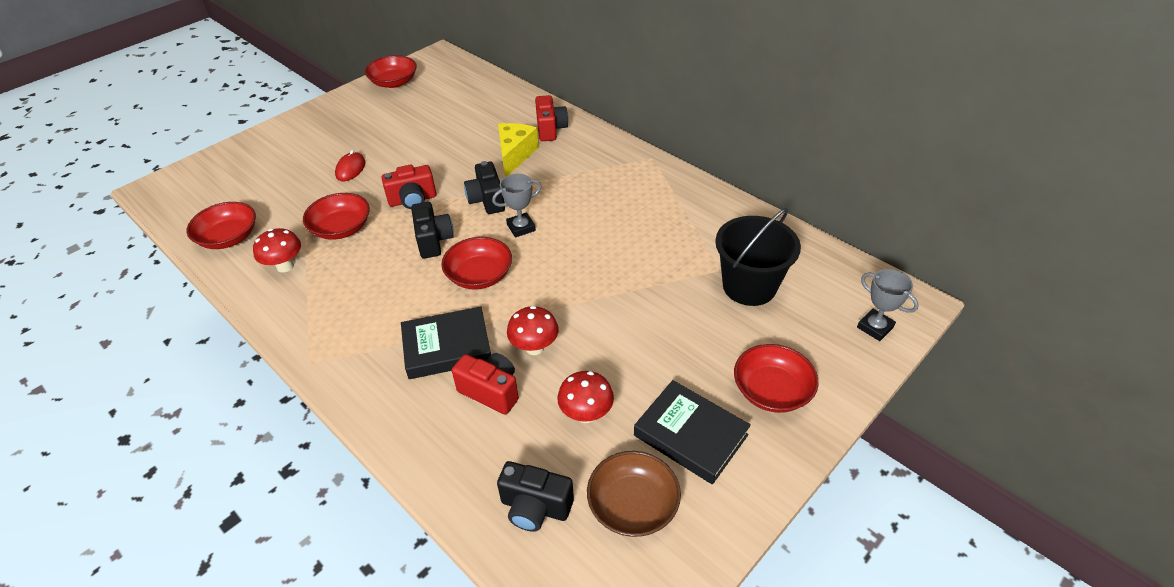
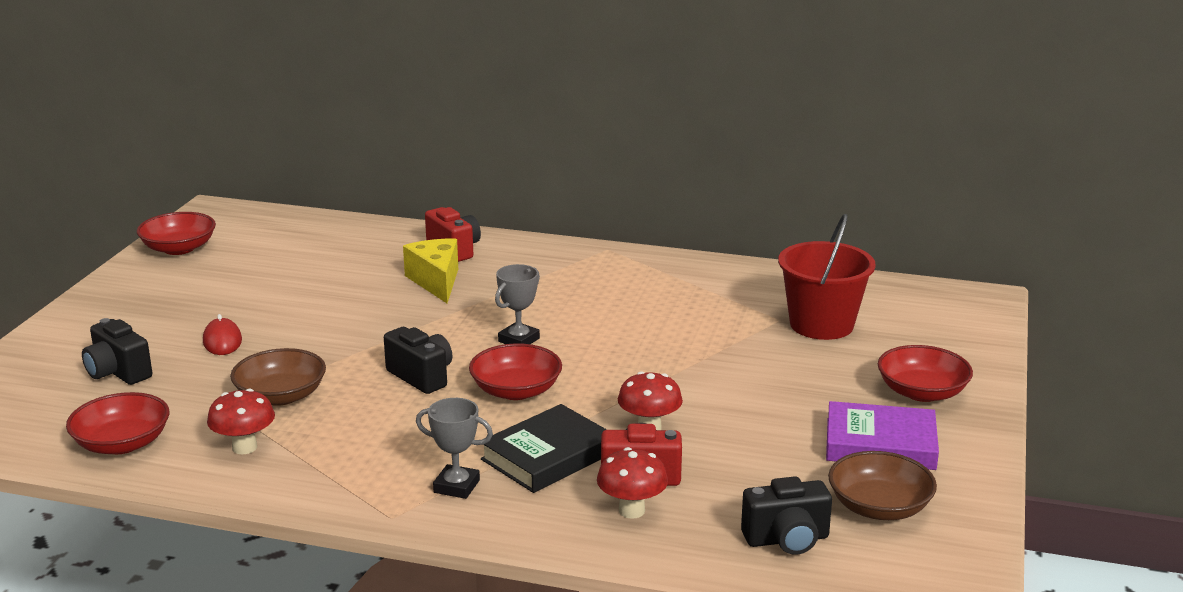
camera: 30 degrees left, 20 degrees down
red bowl [303,193,369,240] -> brown bowl [230,348,326,406]
red camera [382,165,436,209] -> none
black camera [464,161,505,214] -> black camera moved to [82,318,152,385]
red mushroom [557,371,614,423] -> red mushroom moved to [597,447,668,519]
black book [634,380,751,485] -> purple book [826,401,939,470]
black bucket [715,208,801,306] -> red bucket [778,214,876,340]
grey trophy [857,269,919,341] -> grey trophy moved to [416,398,493,499]

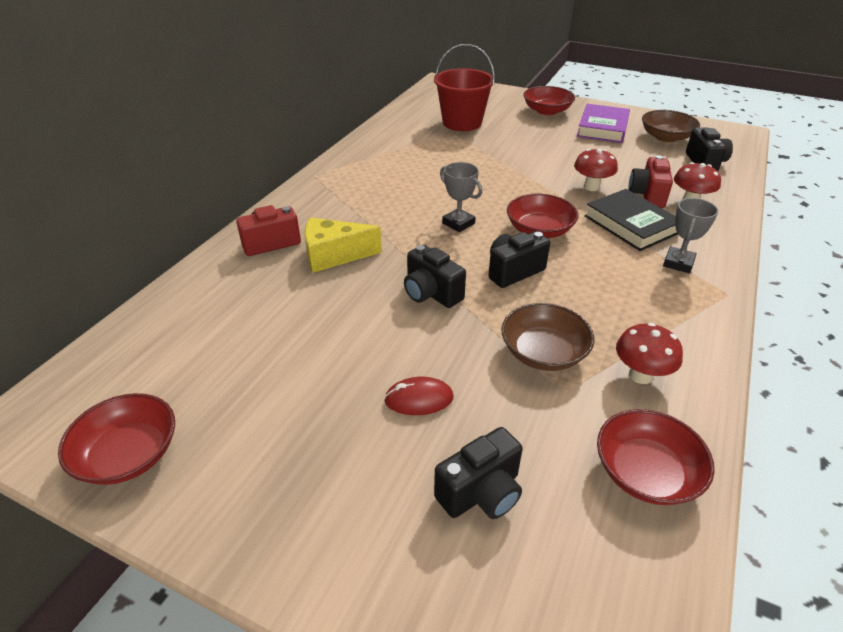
camera: 80 degrees left, 15 degrees up
none -> black camera [404,245,466,308]

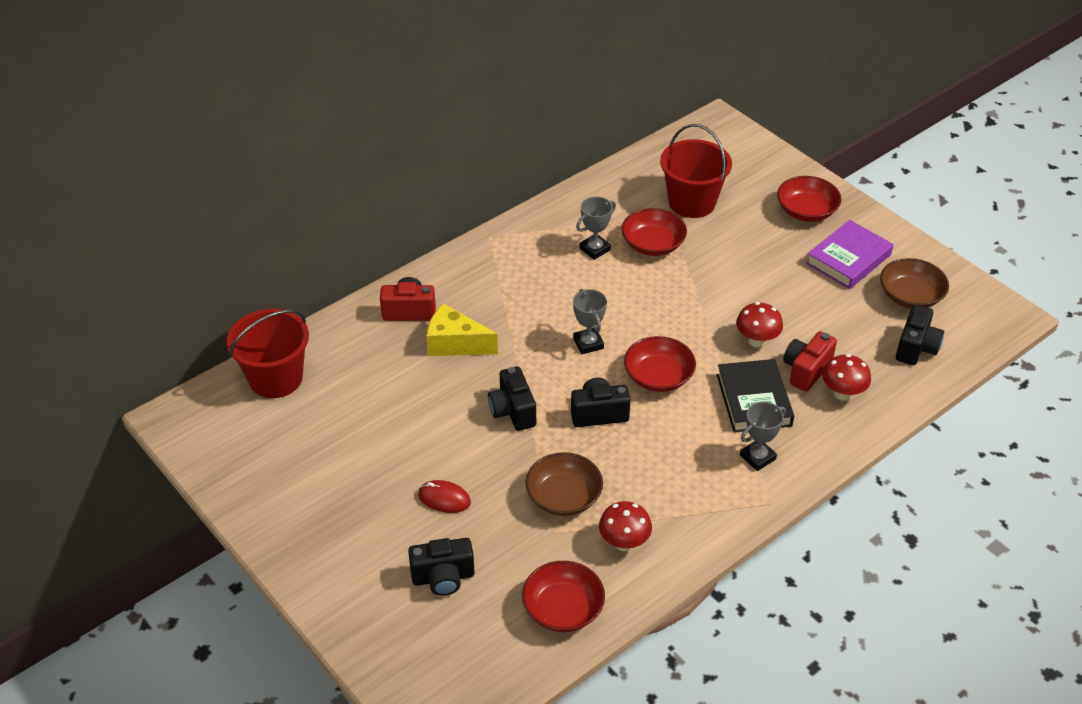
camera: 25 degrees right, 5 degrees up
red bowl [58,393,175,485] -> red bowl moved to [621,208,687,256]
none -> red bucket [227,309,309,398]
none -> grey trophy [576,197,616,260]

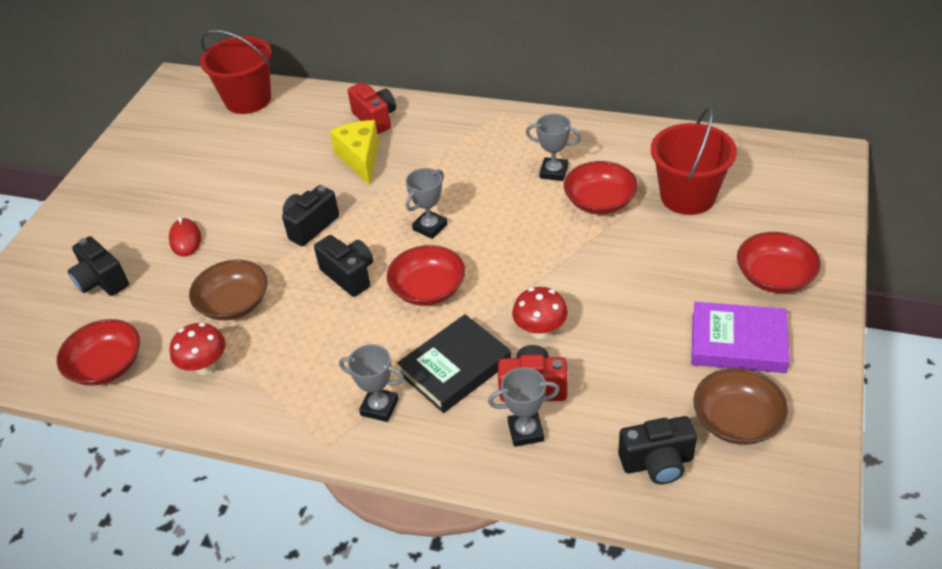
camera: 60 degrees right, 0 degrees up
red mushroom [822,354,871,401] -> grey trophy [488,367,560,447]

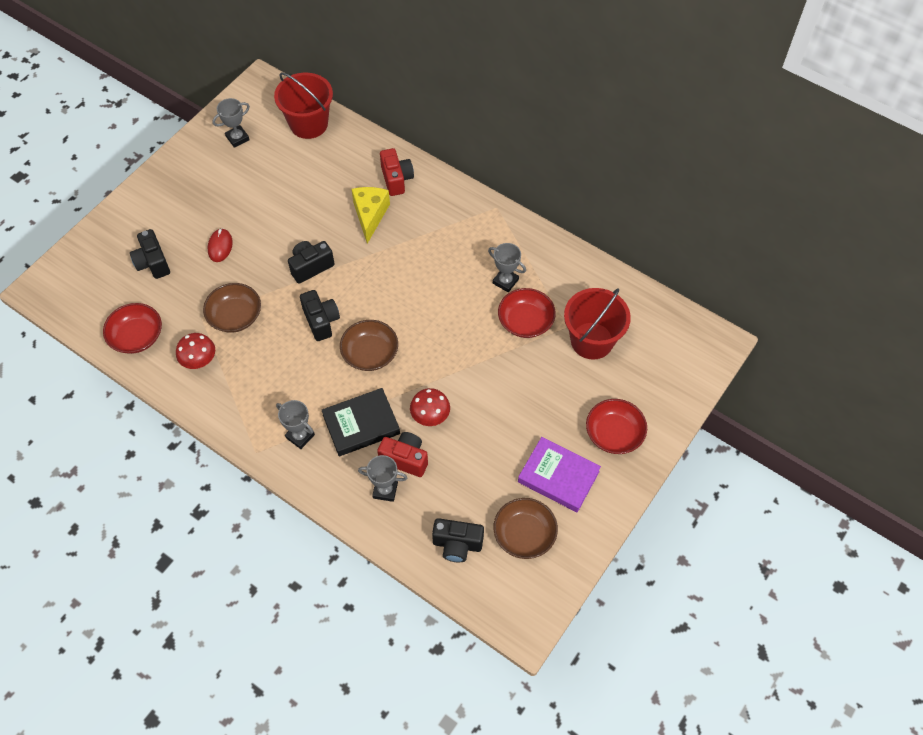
camera: 15 degrees right, 15 degrees up
red bowl [387,245,465,306] -> brown bowl [340,320,398,371]
grey trophy [406,168,447,239] -> grey trophy moved to [212,98,250,148]

